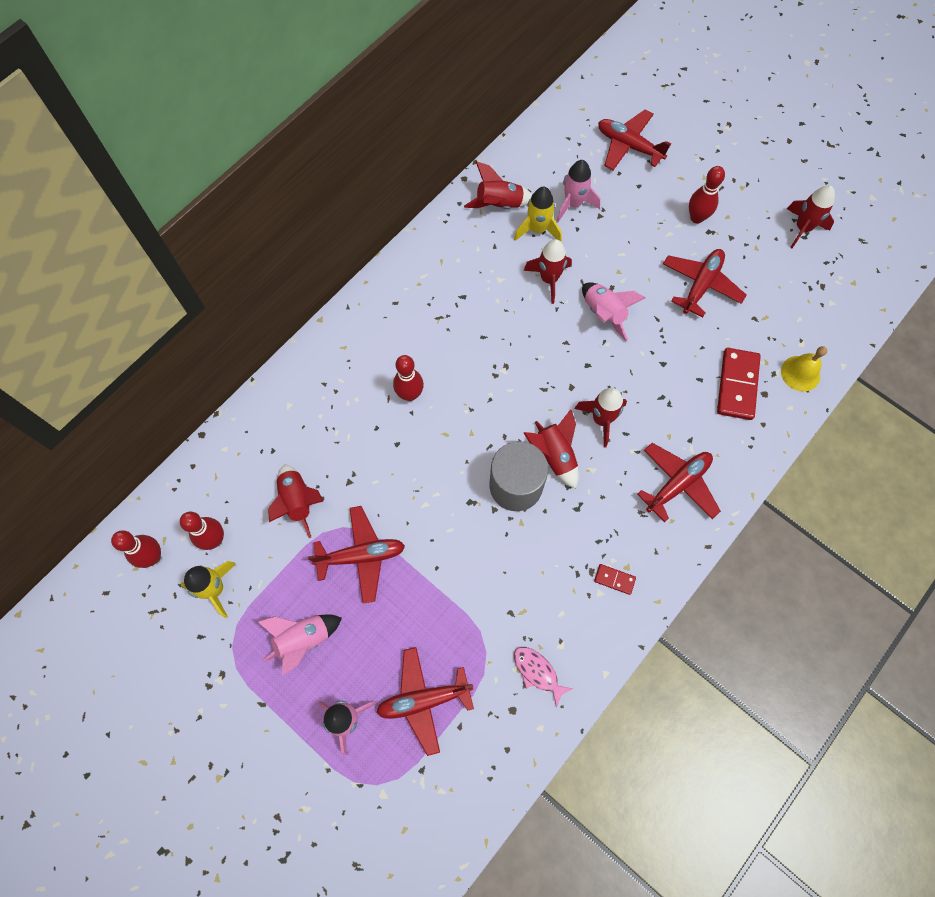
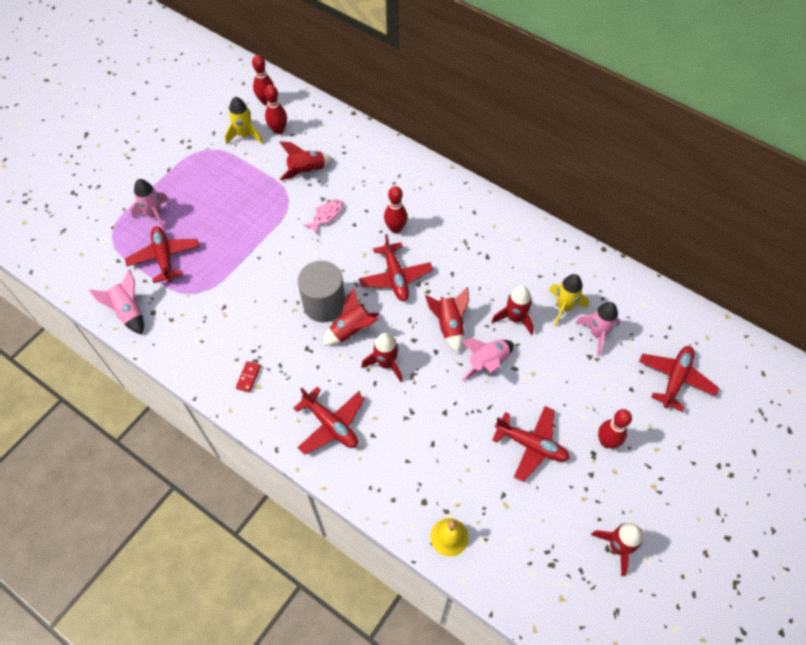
camera: 85 degrees right, 10 degrees down
pink rocket [257,614,342,675] -> pink rocket moved to [89,269,144,335]
red plane [308,506,405,604] -> red plane moved to [359,234,433,301]
red rocket [464,161,532,209] -> red rocket moved to [425,287,469,353]
pink fish [514,647,573,708] -> pink fish moved to [303,199,343,234]
red domino [717,348,761,420] -> none

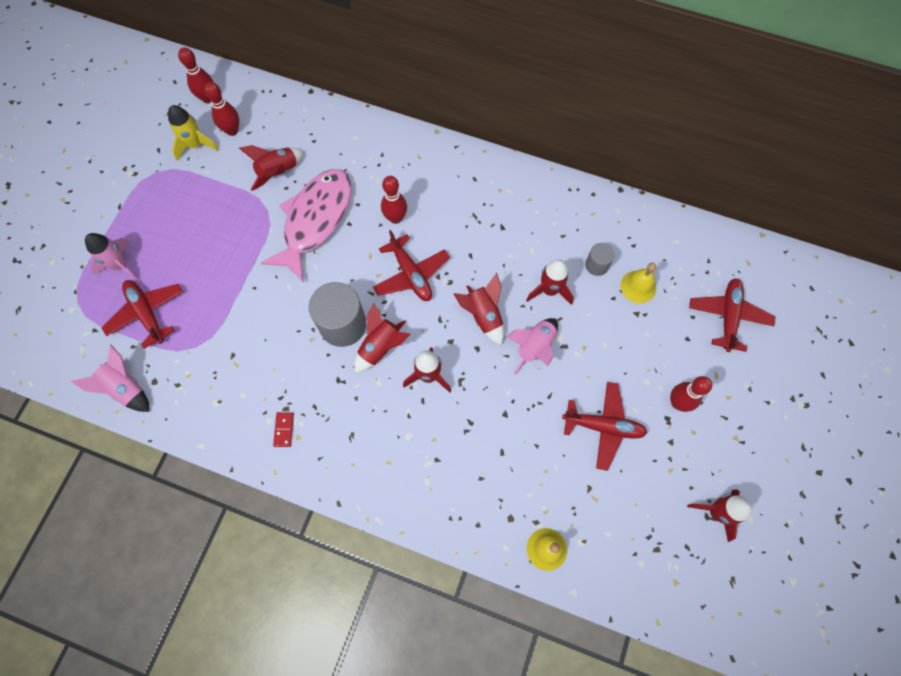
camera: 15 degrees left, 10 degrees up
red plane [293,387,364,455] -> none
pink fish [303,199,343,234] -> pink fish [261,169,351,283], size x2.38
yellow rocket [549,274,589,326] -> grey cylinder [585,243,615,276]
pink rocket [576,302,620,356] -> yellow bell [621,263,656,304]

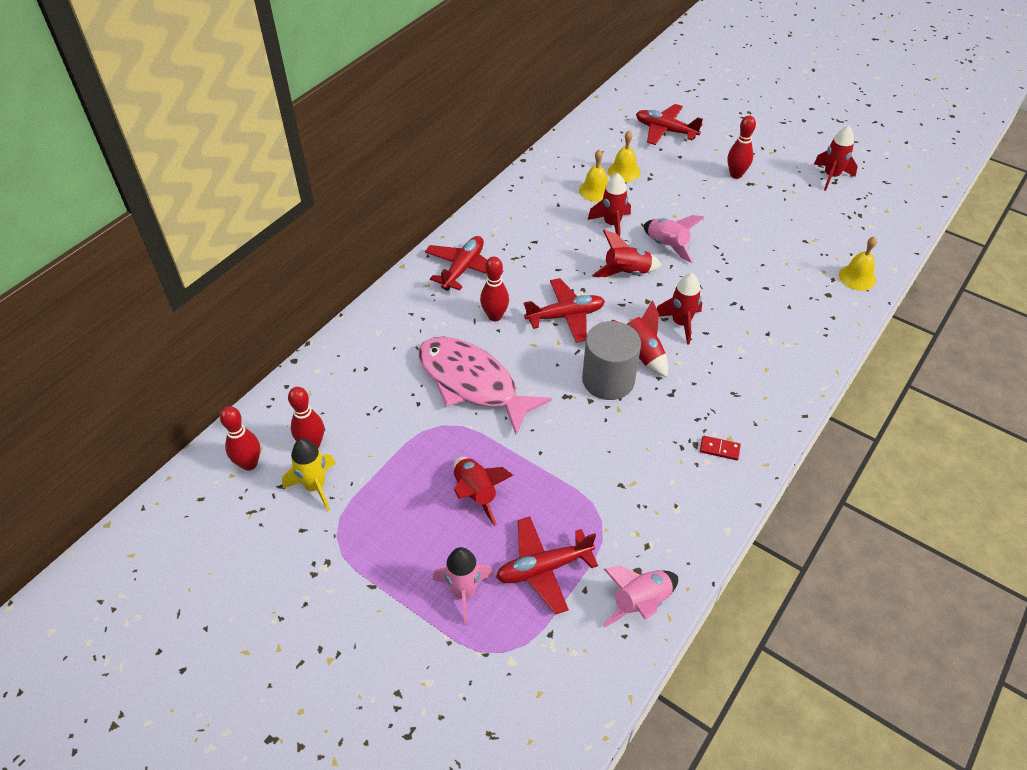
camera: 75 degrees left, 20 degrees down
red rocket [239,145,304,191] -> red rocket moved to [453,457,513,526]
red plane [562,382,647,471] -> red plane moved to [425,236,504,291]
grey cylinder [585,243,615,276] -> yellow bell [579,149,608,202]

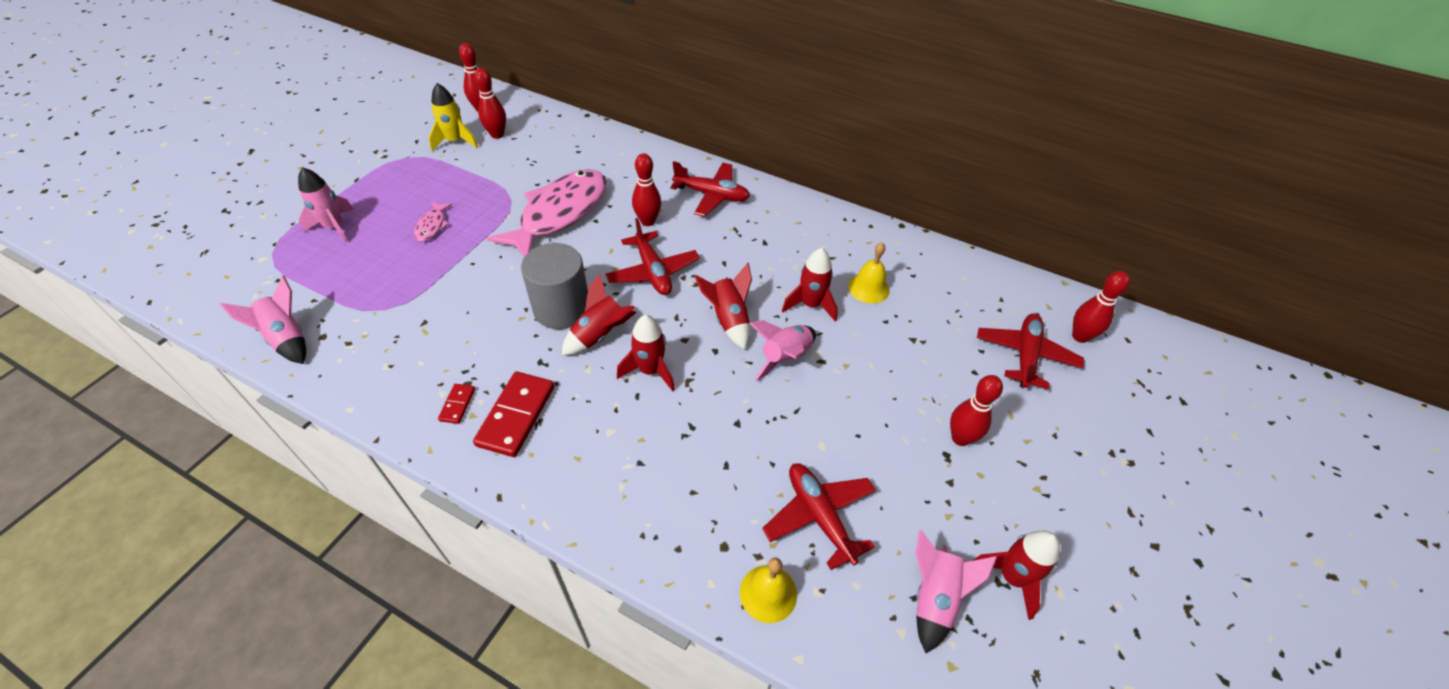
camera: 80 degrees right, 0 degrees up
red rocket [453,457,513,526] -> pink fish [414,201,452,242]
red plane [496,516,598,615] -> red plane moved to [762,463,876,570]
yellow bell [608,130,641,182] -> none
none -> red domino [473,372,554,457]
none -> pink rocket [916,530,997,653]
none -> red bowling pin [1072,271,1130,343]

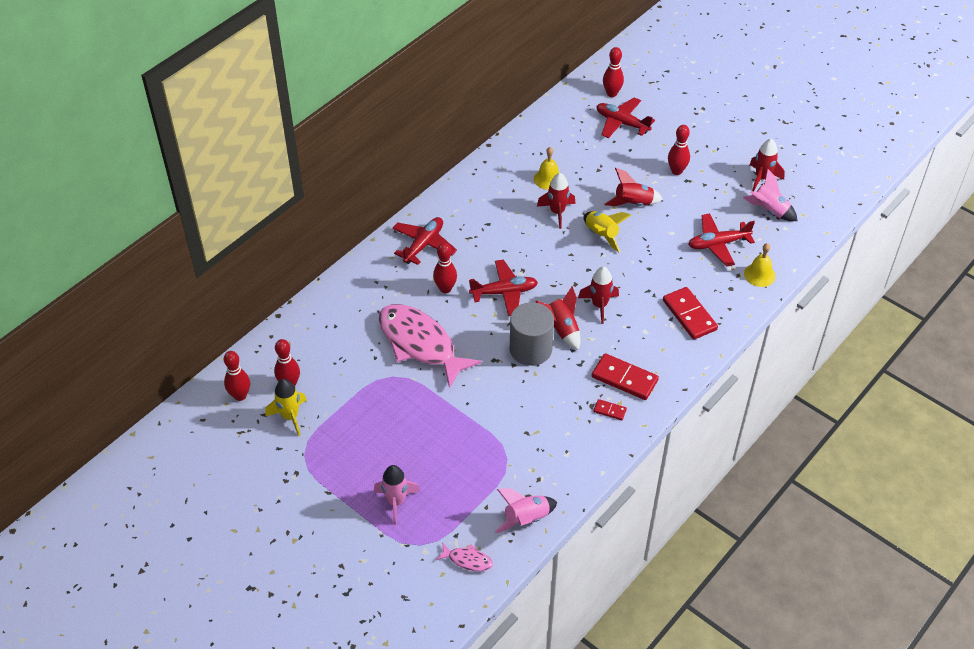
camera: 75 degrees left, 0 degrees up
pink fish [414,201,452,242] -> pink fish moved to [436,543,493,571]
red rocket [694,263,752,350] -> red rocket moved to [604,168,663,206]
pink rocket [749,320,816,381] -> yellow rocket [584,211,631,253]
none -> red domino [663,287,718,340]

